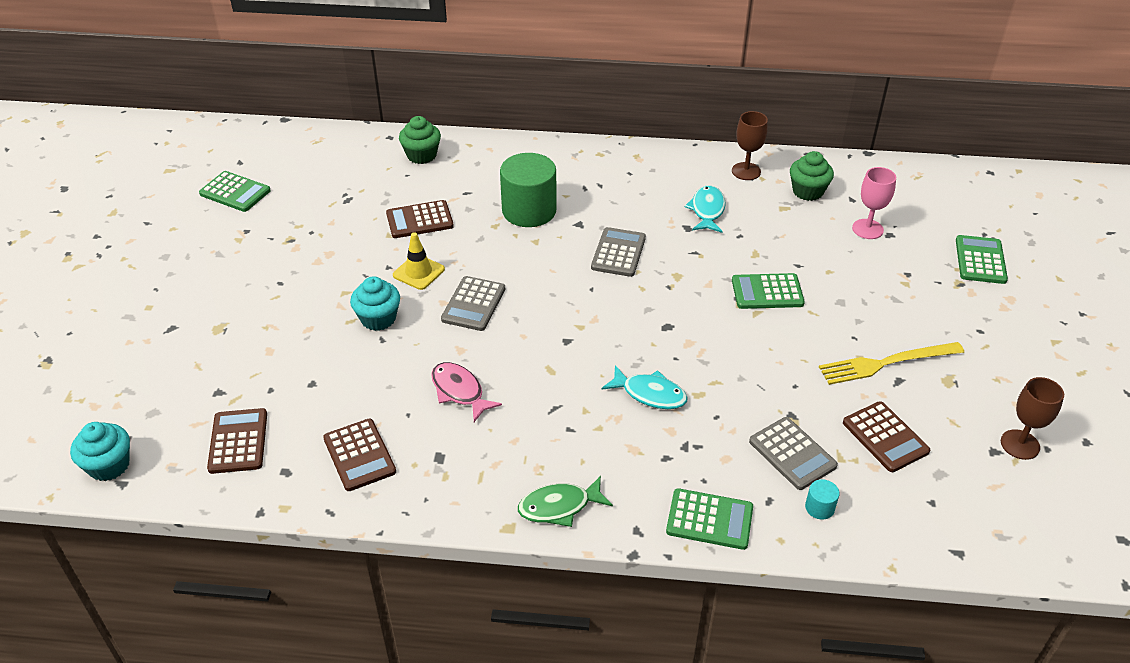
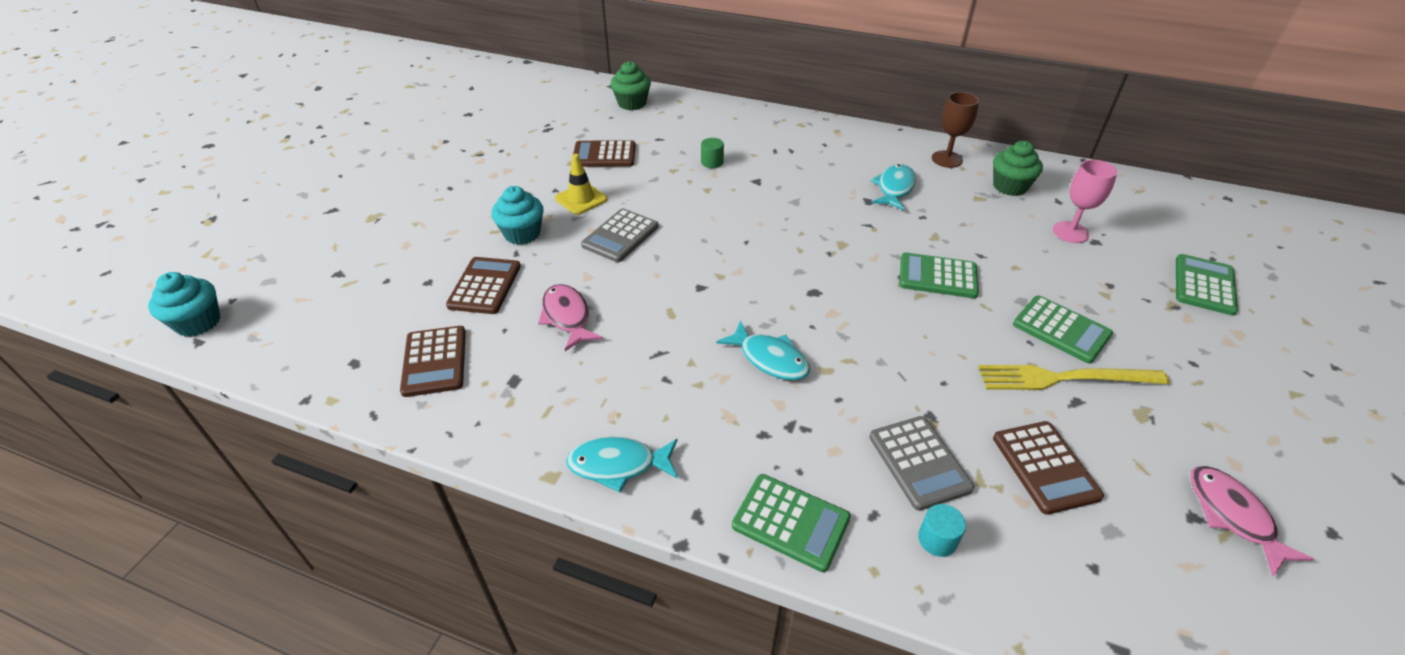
camera: 15 degrees right, 0 degrees up
green calculator [199,171,271,212] -> green calculator moved to [1013,295,1113,364]
brown calculator [207,408,267,474] -> brown calculator moved to [446,257,521,314]
green cylinder [500,153,557,227] -> green cylinder [701,138,724,168], size x0.41
green fish [518,476,613,527] -> turquoise fish [566,437,678,492]
grey calculator [591,227,646,277] -> none
brown goblet [1001,377,1064,460] -> pink fish [1191,466,1314,576]

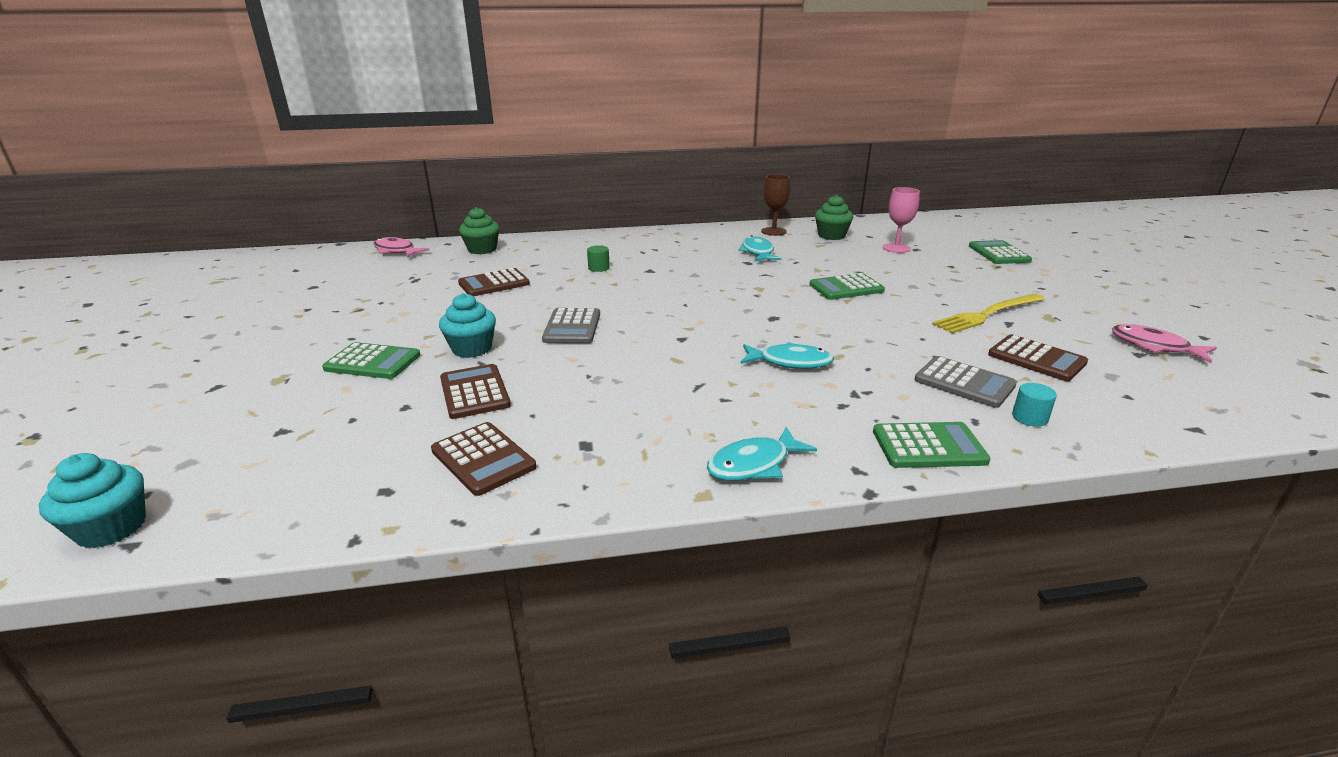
camera: 30 degrees left, 15 degrees down
pink fish [538,284,603,351] -> pink fish moved to [374,237,429,258]
yellow traffic cone [555,154,608,215] -> none
green calculator [1013,295,1113,364] -> green calculator moved to [322,342,420,379]

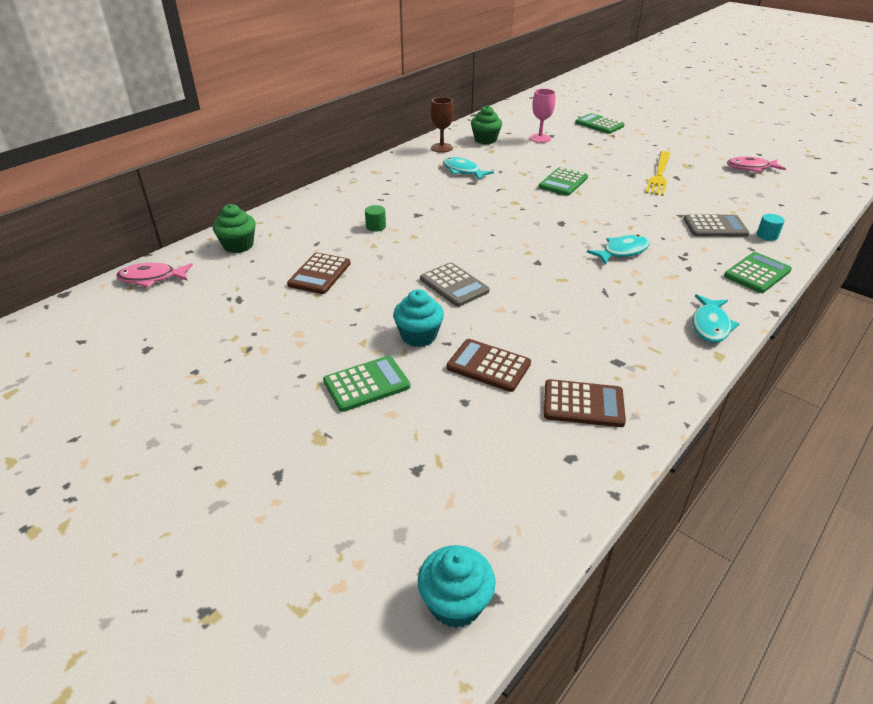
camera: 40 degrees left, 10 degrees up
brown calculator [988,334,1088,381] -> none

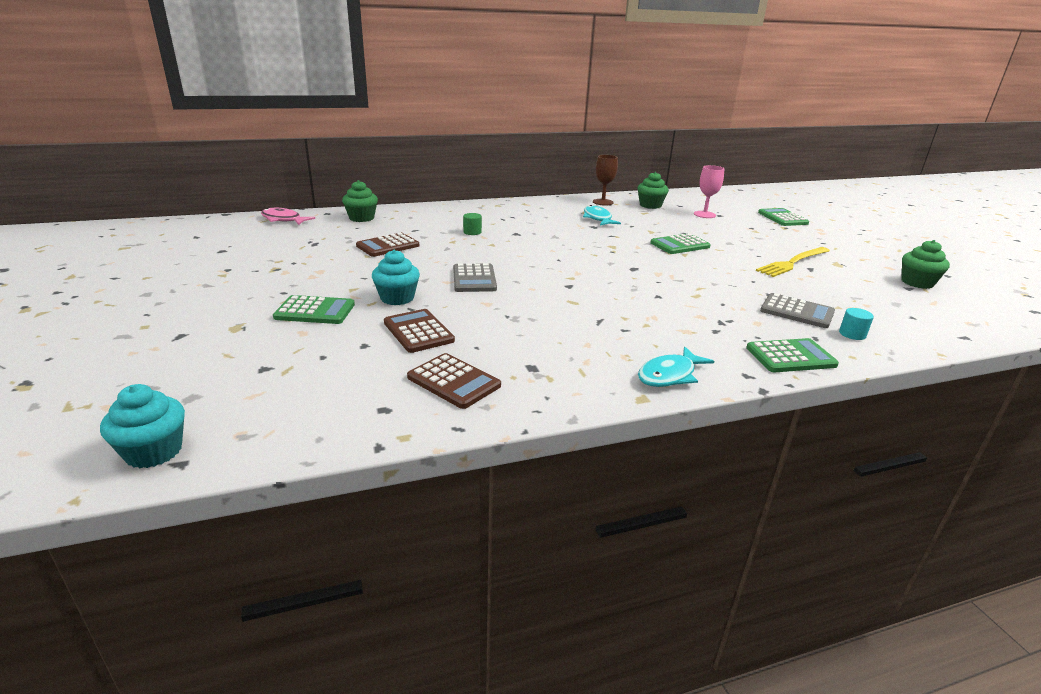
camera: 30 degrees right, 10 degrees down
turquoise fish [587,235,650,265] -> none
pink fish [727,157,786,173] -> green cupcake [901,240,950,289]

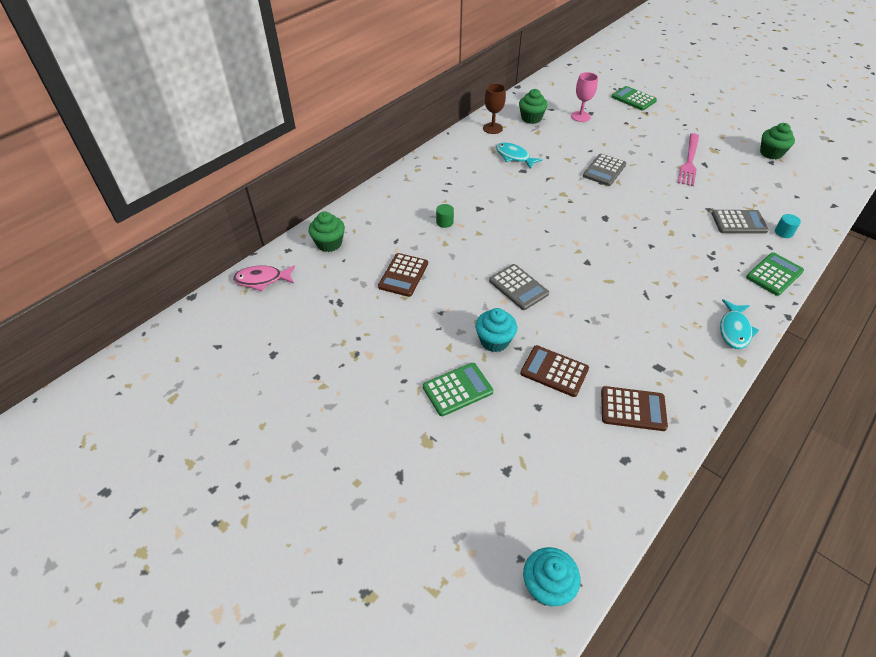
camera: 30 degrees left, 20 degrees up
green calculator [650,233,711,254] -> grey calculator [583,154,626,186]
yellow fork [756,247,830,277] -> pink fork [678,133,699,186]

